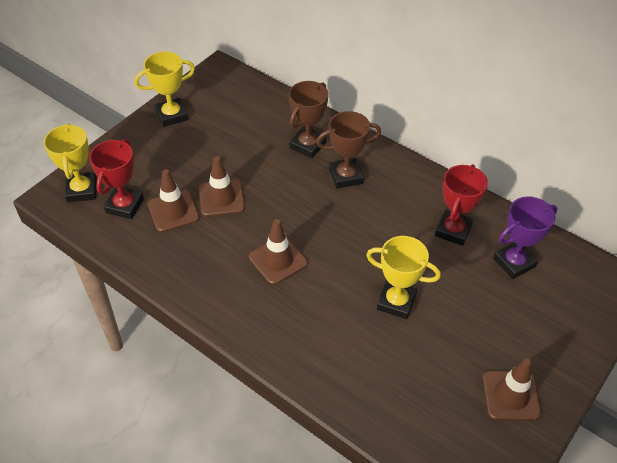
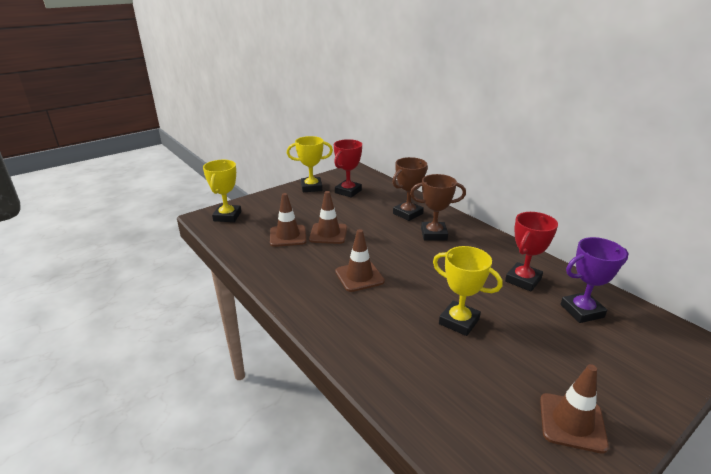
camera: 15 degrees right, 20 degrees down
red trophy [89,139,144,219] -> red trophy moved to [334,139,362,198]

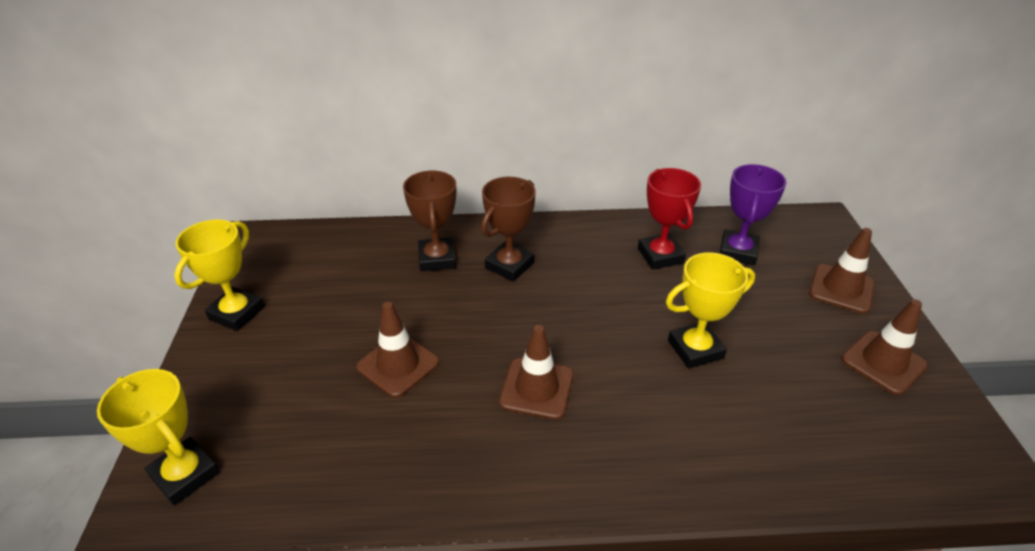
camera: 55 degrees left, 10 degrees up
brown traffic cone [270,193,307,247] -> brown traffic cone moved to [809,228,875,314]
red trophy [334,139,362,198] -> none

